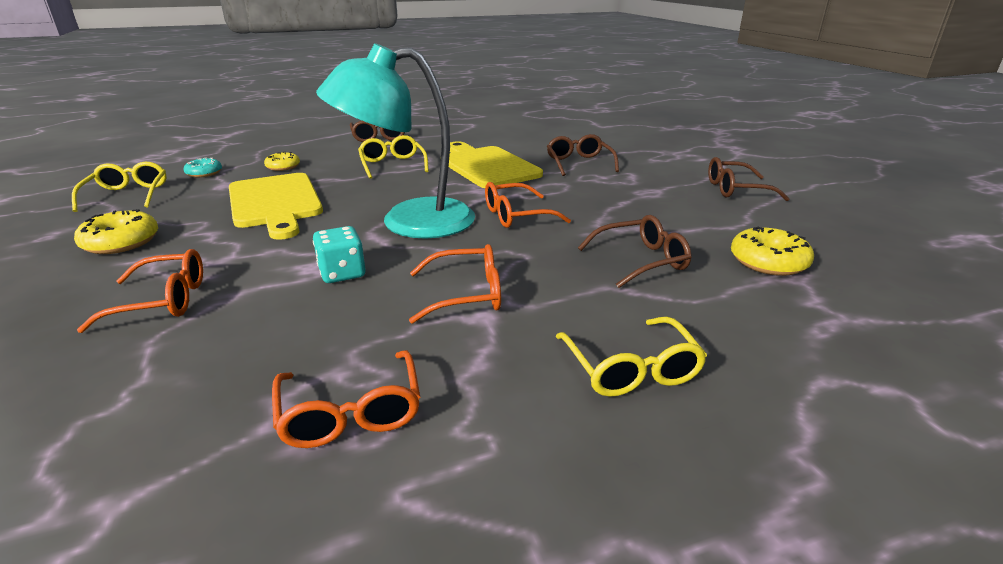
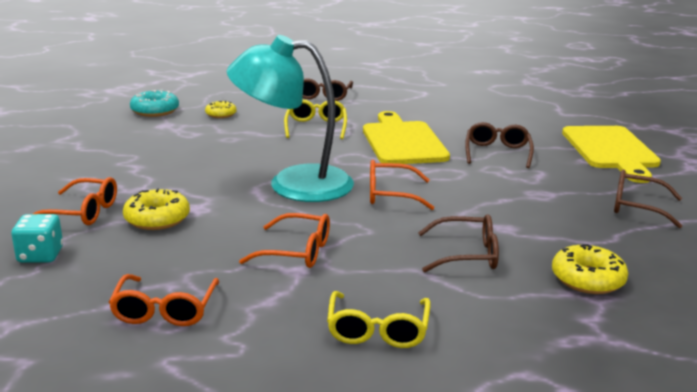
camera: 20 degrees right, 5 degrees down
yellow glasses [72,162,167,212] -> none
yellow donut [74,209,158,254] -> yellow donut moved to [123,188,190,230]
turquoise donut [183,157,222,177] -> turquoise donut [130,89,179,117], size x1.55
yellow cutting board [229,173,323,240] -> yellow cutting board moved to [562,126,661,183]
turquoise dice [313,226,366,283] -> turquoise dice moved to [11,214,63,263]

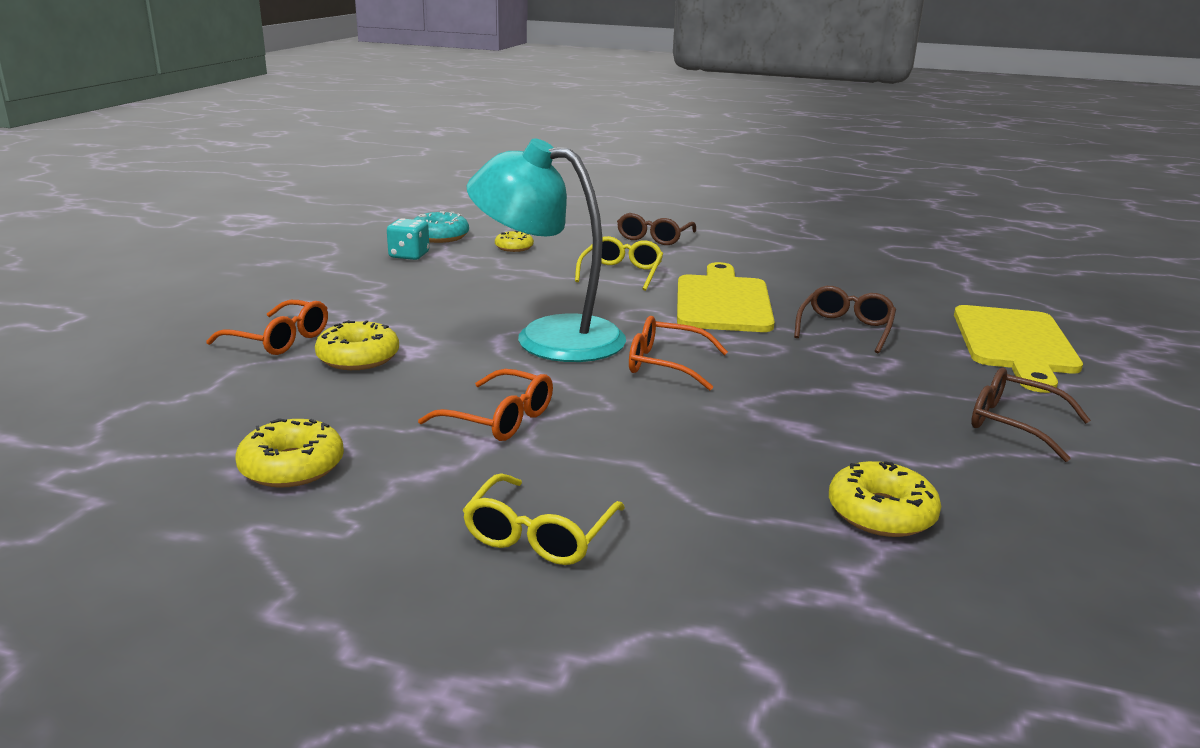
camera: 15 degrees right, 0 degrees up
turquoise dice [11,214,63,263] -> turquoise dice moved to [387,218,429,260]
orange glasses [109,274,219,326] -> yellow donut [235,418,344,488]
brown glasses [418,214,499,273] -> none

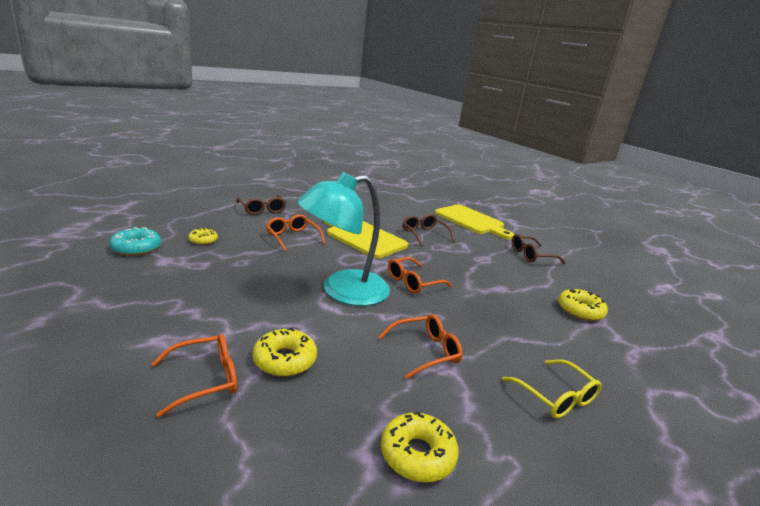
camera: 55 degrees left, 0 degrees up
turquoise dice [387,218,429,260] -> none
yellow glasses [575,236,663,291] -> orange glasses [266,214,325,252]

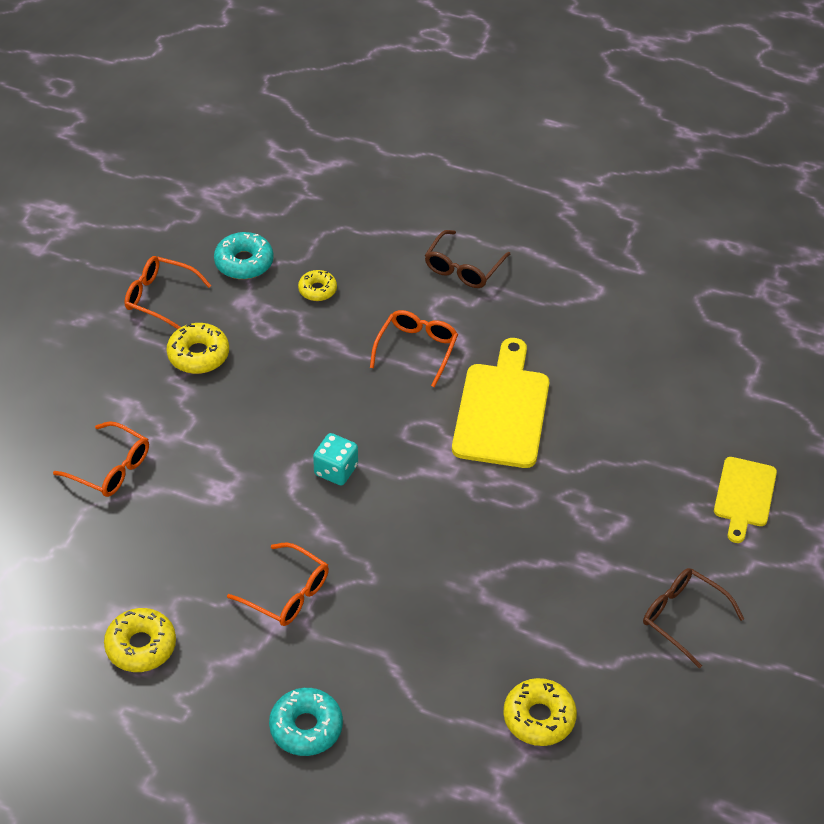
camera: 60 degrees right, 25 degrees up
yellow donut [253,328,317,377] -> yellow donut moved to [167,323,229,374]
turquoise lamp [297,172,390,306] -> turquoise dice [313,433,358,485]
orange glasses [388,257,452,294] -> orange glasses moved to [125,256,211,329]
brown glasses [402,214,455,246] -> none
yellow cutting board [435,205,514,239] -> yellow cutting board [714,457,777,543], size x0.61
yellow glasses [502,359,601,418] -> turquoise donut [269,688,343,756]

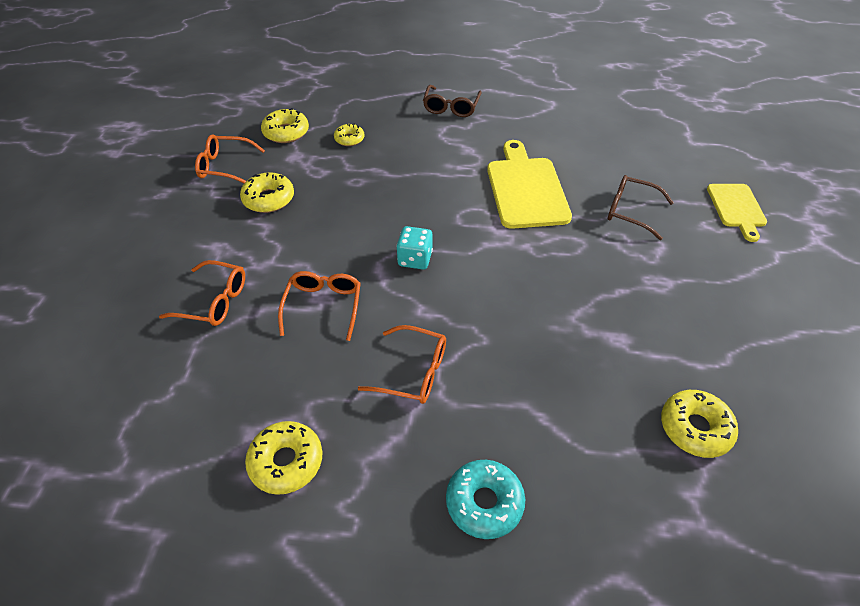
camera: 15 degrees left, 0 degrees up
turquoise donut [214,232,274,279] -> yellow donut [261,108,309,143]
orange glasses [370,310,458,387] -> orange glasses moved to [278,271,361,341]
brown glasses [643,568,744,668] -> brown glasses moved to [608,175,674,240]

